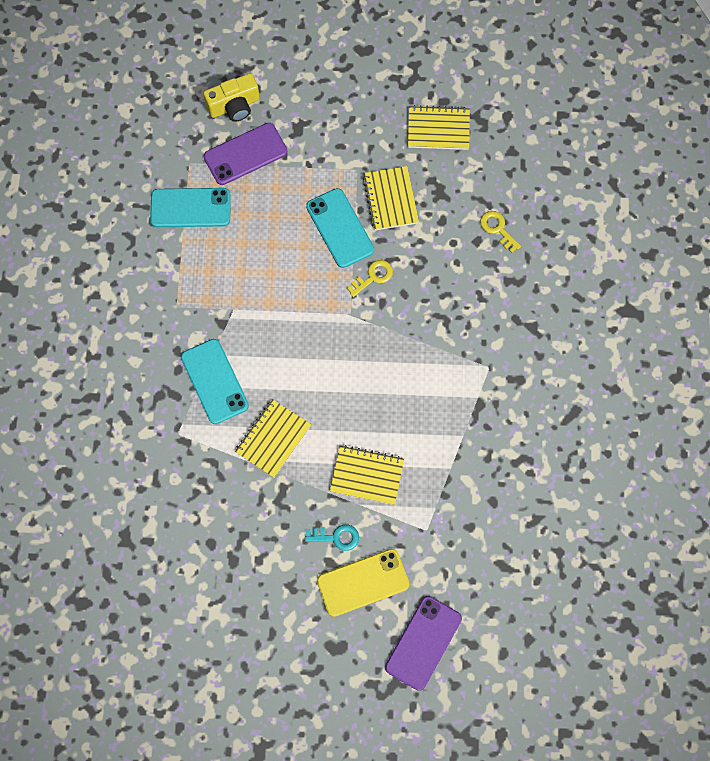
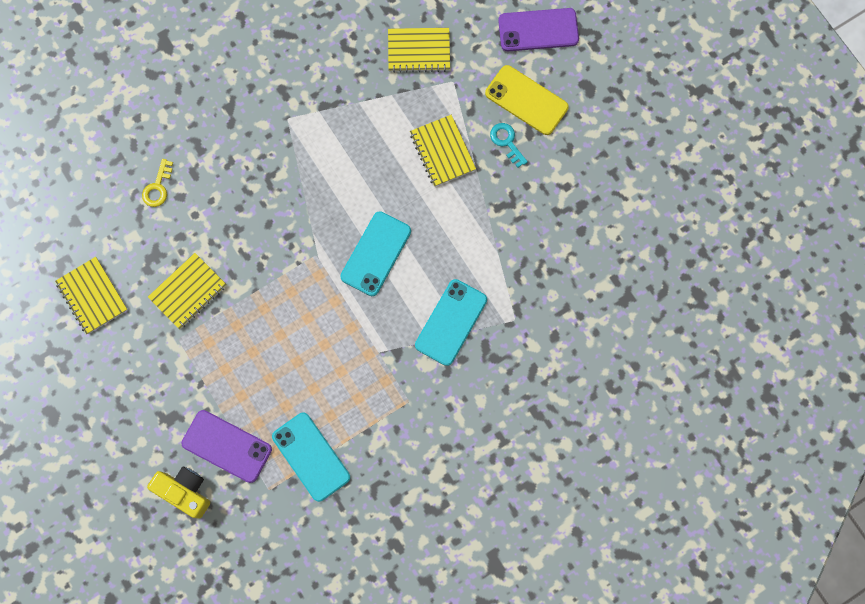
camera: 125 degrees left, 5 degrees up
yellow notebook [235,399,311,478] -> yellow notebook moved to [388,28,450,73]
turquoise phone [306,188,374,268] -> turquoise phone moved to [340,211,411,296]
yellow key [347,260,393,297] -> none

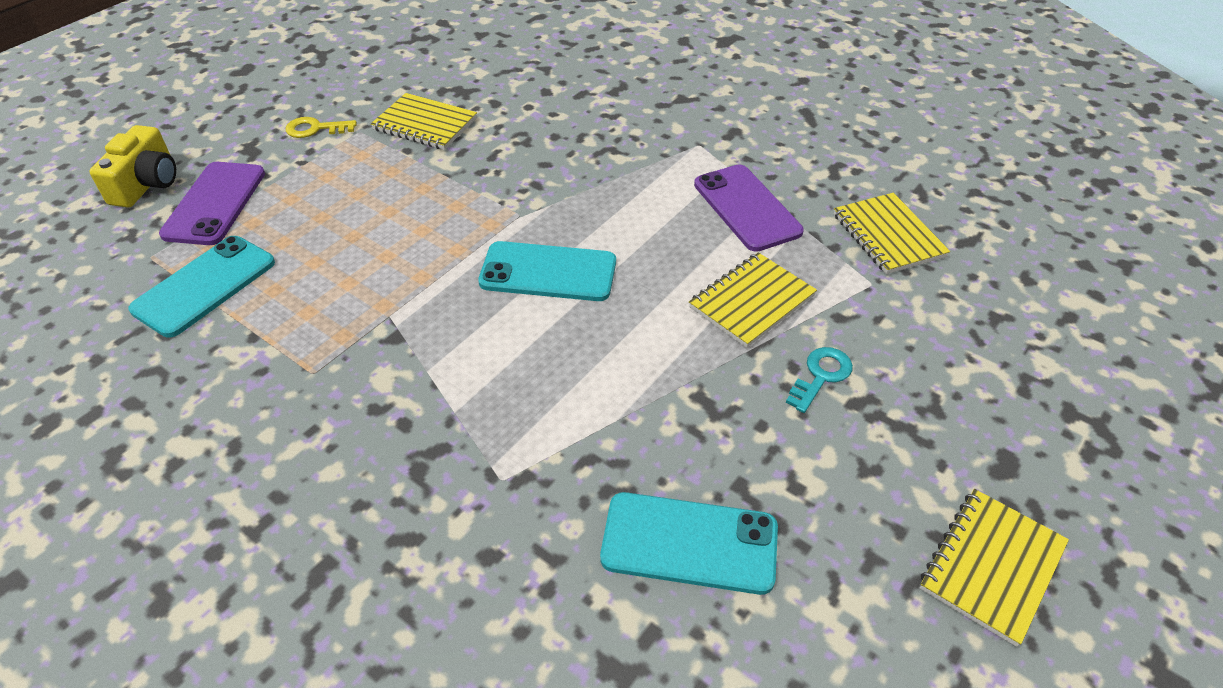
camera: 70 degrees right, 30 degrees down
yellow notebook [55,257,128,334] -> yellow notebook moved to [920,489,1069,647]
yellow key [142,159,173,207] -> yellow key moved to [285,117,357,138]
turquoise phone [415,279,487,366] -> turquoise phone moved to [600,492,778,595]
yellow phone [485,65,569,135] -> none
purple phone [498,8,579,51] -> purple phone moved to [694,165,804,252]

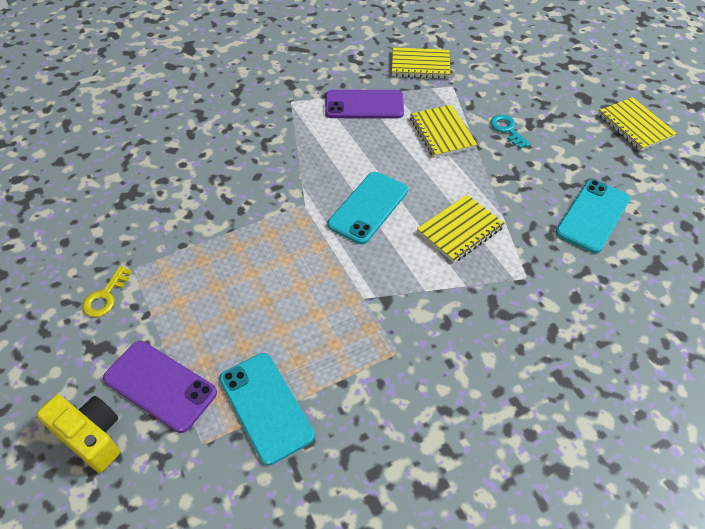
camera: 65 degrees left, 5 degrees up
yellow notebook [371,93,477,150] -> yellow notebook moved to [417,195,505,263]

